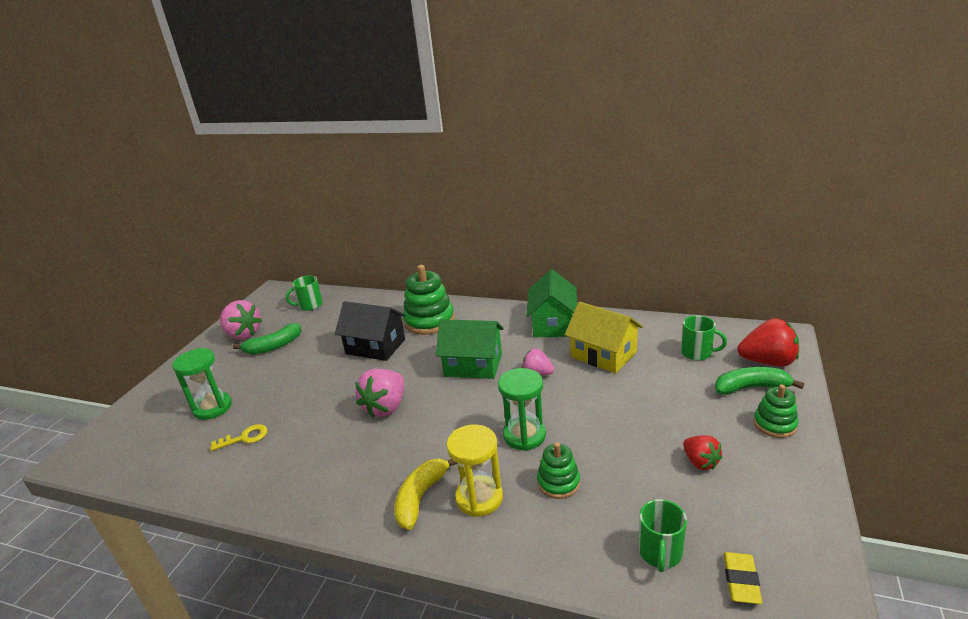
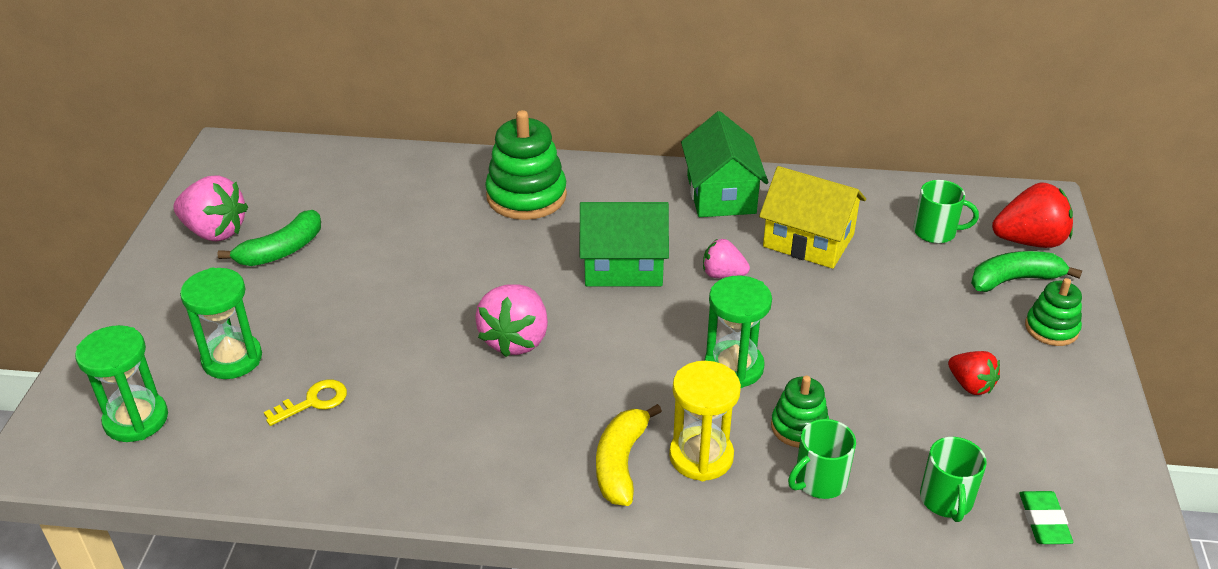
camera: 15 degrees left, 10 degrees up
green mug [286,276,323,311] -> green mug moved to [788,419,856,499]
black house [335,301,406,361] -> none
yellow eraser [724,552,762,604] -> green eraser [1019,491,1073,544]
none -> green hourglass [75,325,168,442]

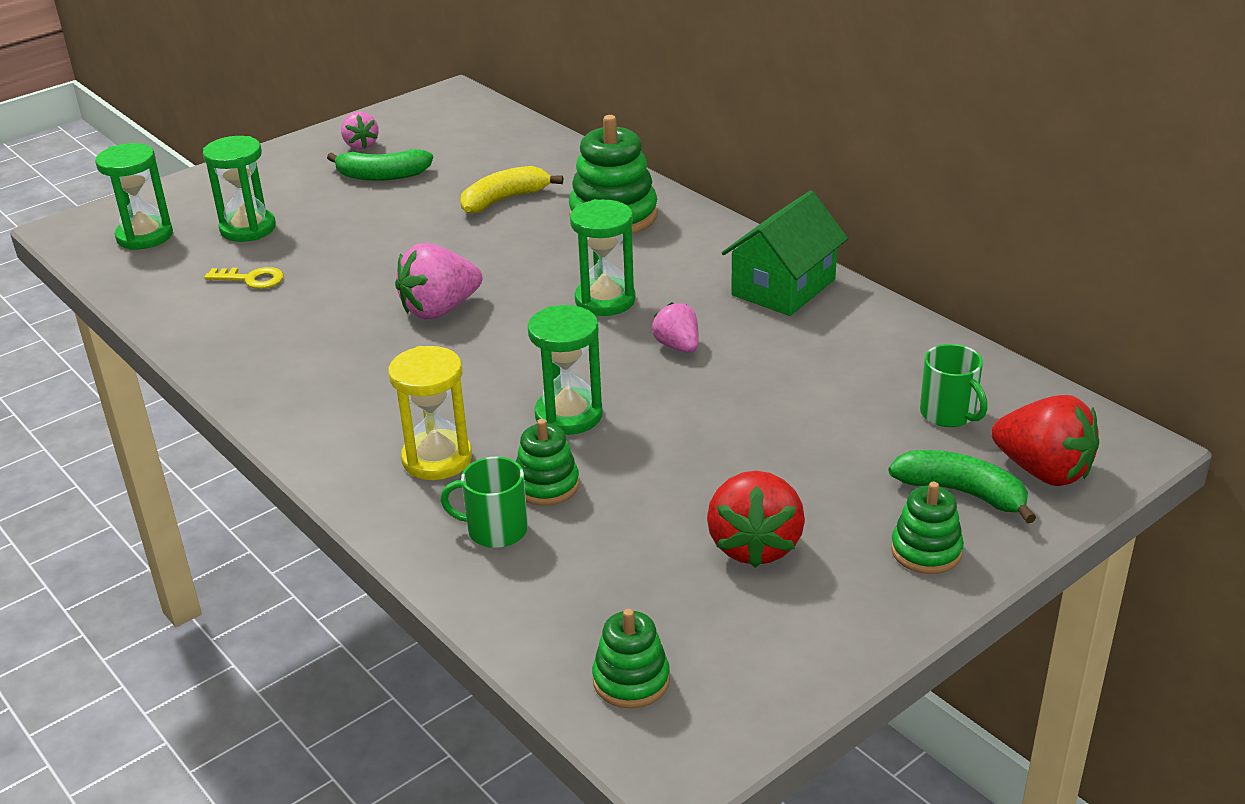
camera: 45 degrees right, 5 degrees down
pink strawberry [173,175,248,241] -> pink strawberry [341,112,379,149], size x0.60
green house [580,202,669,286] -> green hourglass [570,199,636,316]
yellow banana [596,404,662,506] -> yellow banana moved to [460,166,563,214]
yellow house [759,166,866,269] -> none
green mug [920,437,987,522] -> none
red strawberry [948,351,1000,395] -> red strawberry [707,471,805,568], size x1.67
green eraser [1019,491,1073,544] -> green stacking toy [592,609,670,708]

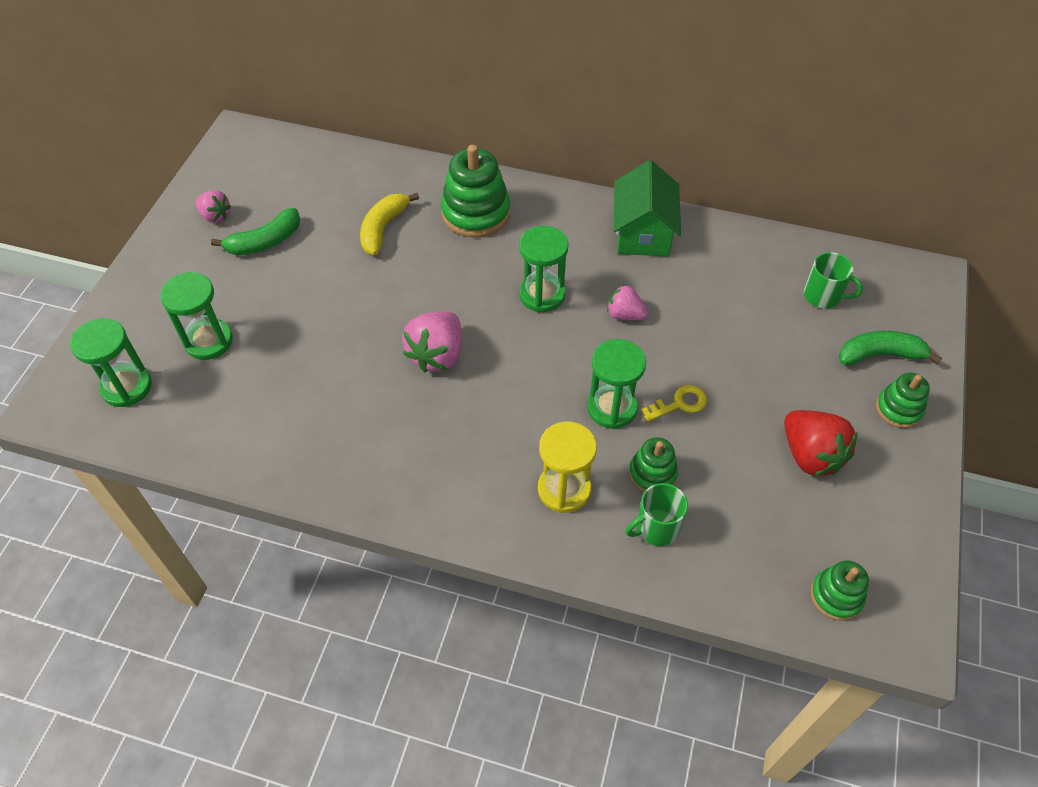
camera: 35 degrees left, 20 degrees up
yellow key [204,267,284,289] -> yellow key moved to [641,385,707,422]
red strawberry [991,395,1099,486] -> none

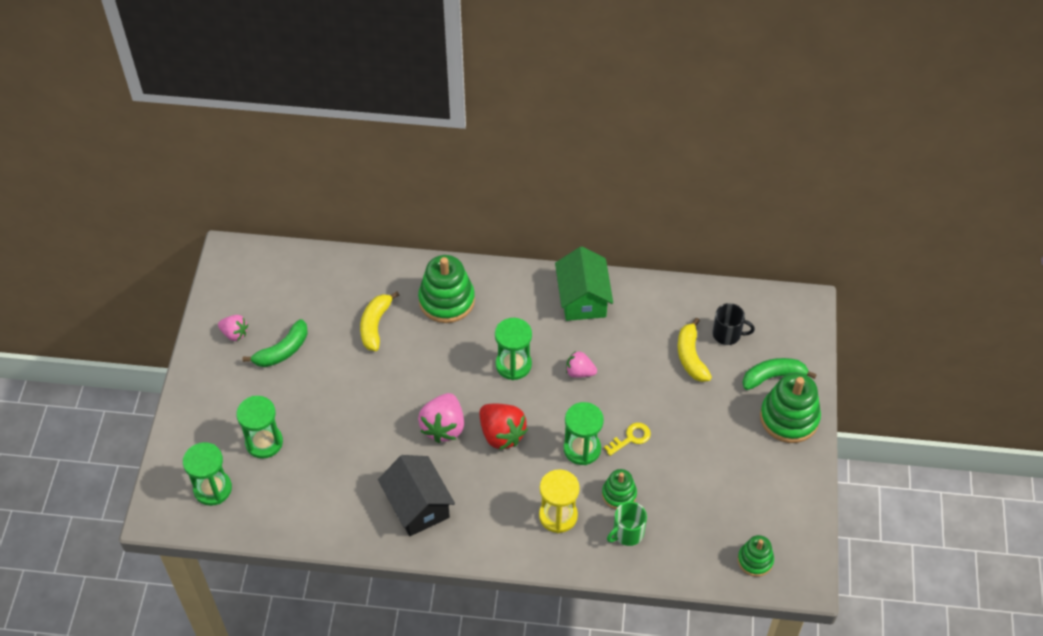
camera: 10 degrees left, 0 degrees up
red strawberry [784,410,858,476] -> red strawberry moved to [479,404,528,450]
green mug [804,252,863,309] -> black mug [712,303,755,345]
green stacking toy [876,373,930,428] -> green stacking toy [760,373,821,443], size x1.75
none -> black house [378,455,455,536]
none -> yellow banana [677,318,712,382]

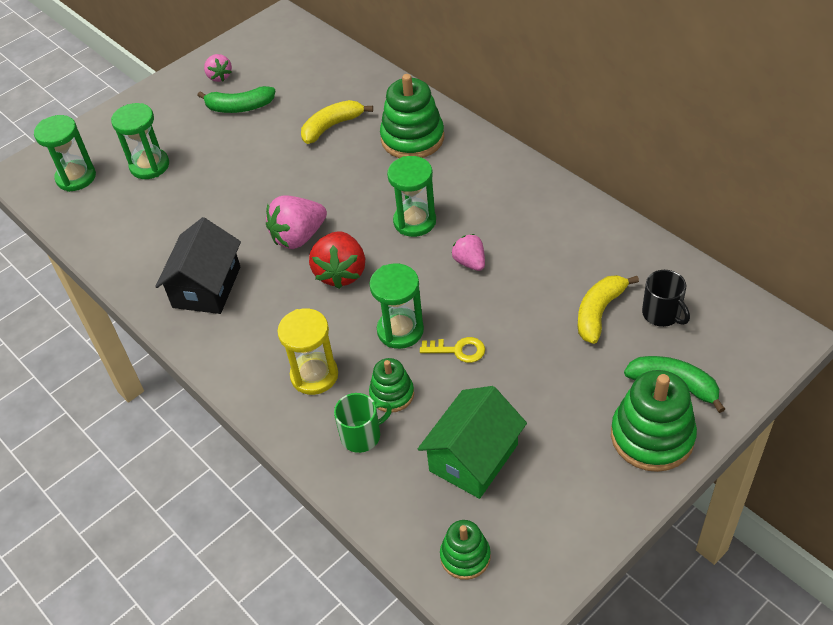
camera: 45 degrees right, 5 degrees down
green house [555,247,613,321] -> green house moved to [418,386,527,499]
green mug [607,502,647,546] -> green mug turned 150 degrees clockwise [334,393,392,453]

